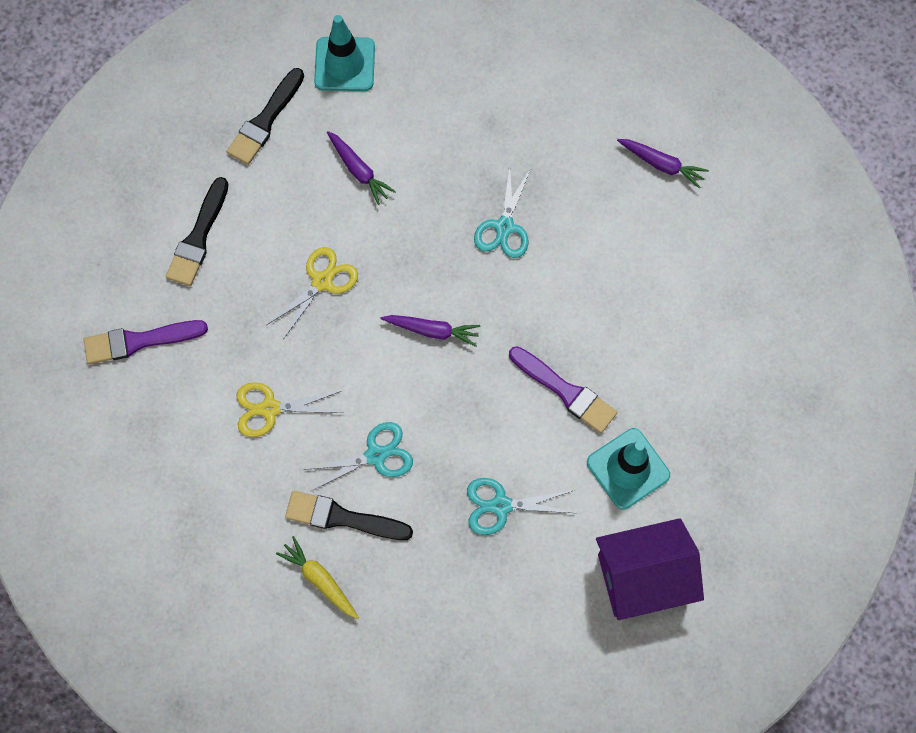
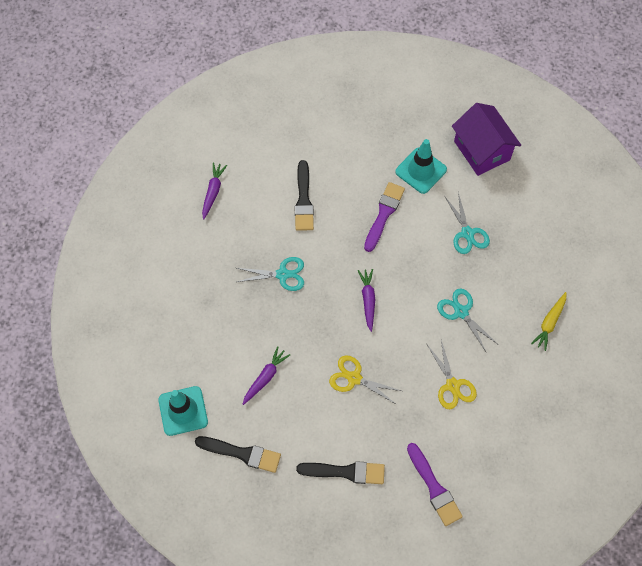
camera: 105 degrees left, 5 degrees down
black brush [285,491,413,540] -> black brush moved to [295,160,314,231]

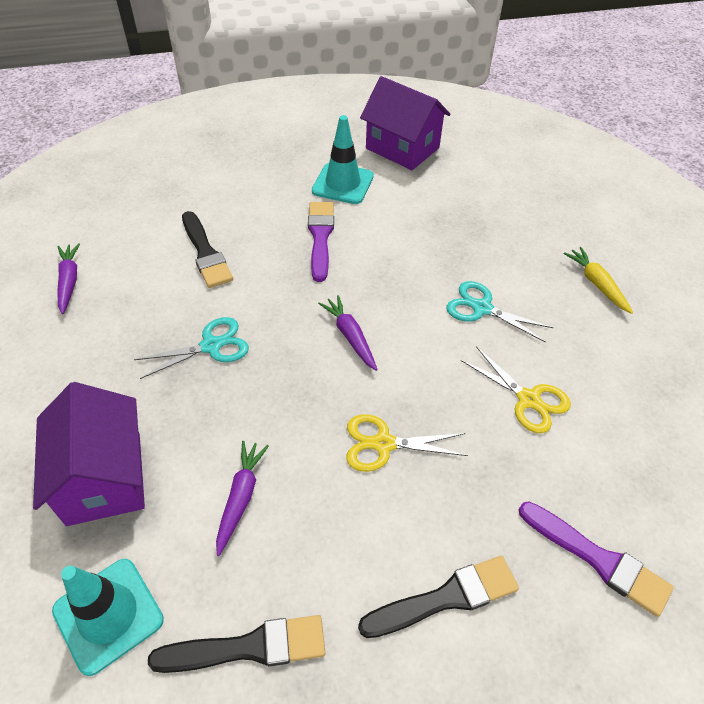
camera: 25 degrees left, 15 degrees down
turquoise scissors [445,192,490,254] -> none
yellow carrot [531,292,566,351] -> yellow carrot turned 150 degrees clockwise [564,247,633,314]
none -> purple house [33,382,145,526]

